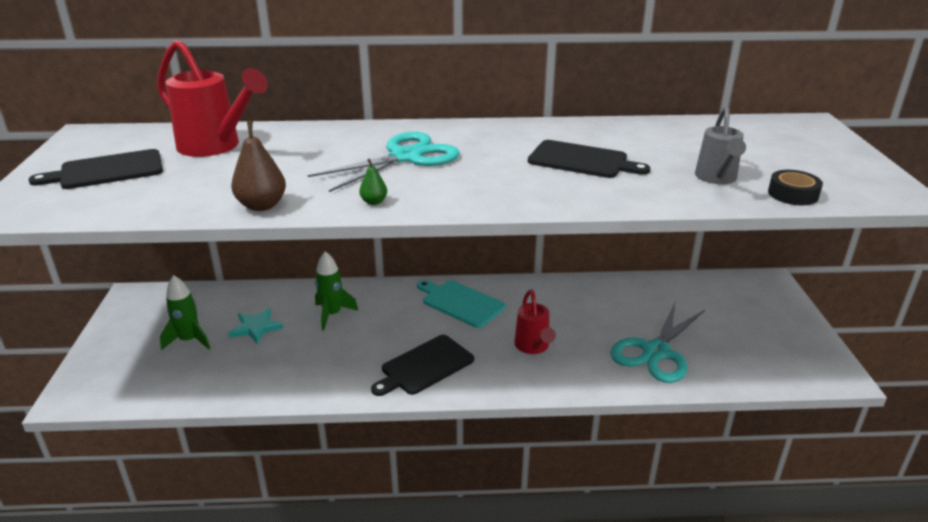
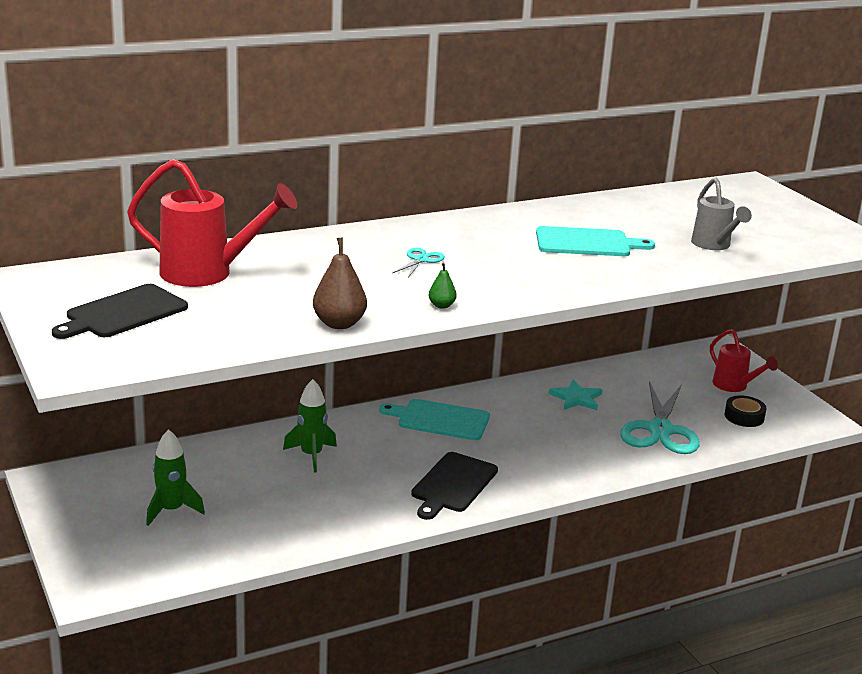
camera: 25 degrees left, 5 degrees down
turquoise star [228,308,283,344] -> turquoise star moved to [549,380,602,410]
turquoise scissors [308,132,460,192] -> turquoise scissors [392,248,445,278], size x0.45
red watering can [514,290,556,354] -> red watering can moved to [710,329,778,392]
black cutting board [528,140,650,178] -> turquoise cutting board [536,226,655,256]
black tape [768,170,823,205] -> black tape moved to [724,395,766,427]

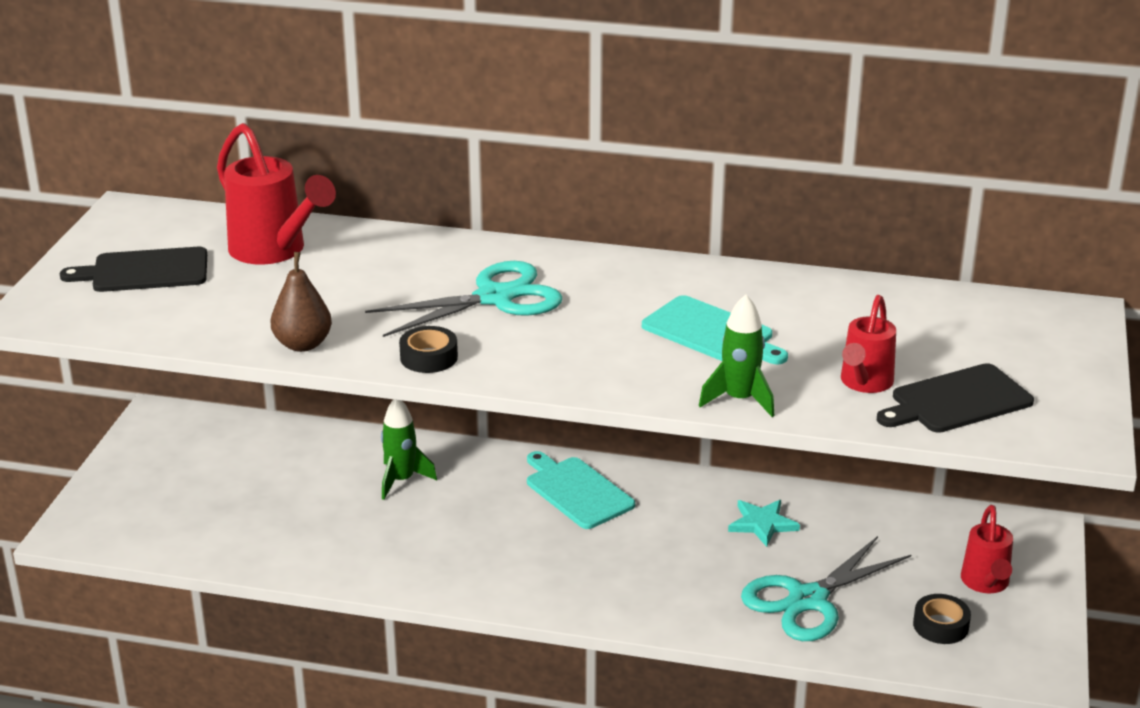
camera: 40 degrees right, 5 degrees up
green rocket [146,429,205,526] -> green rocket moved to [699,294,774,417]
turquoise scissors [392,248,445,278] -> turquoise scissors [365,261,562,337], size x2.25
black cutting board [411,452,498,520] -> black cutting board moved to [877,363,1034,433]
green pear [429,262,457,309] -> black tape [399,326,458,373]
grey watering can [691,178,752,250] -> red watering can [841,295,896,393]

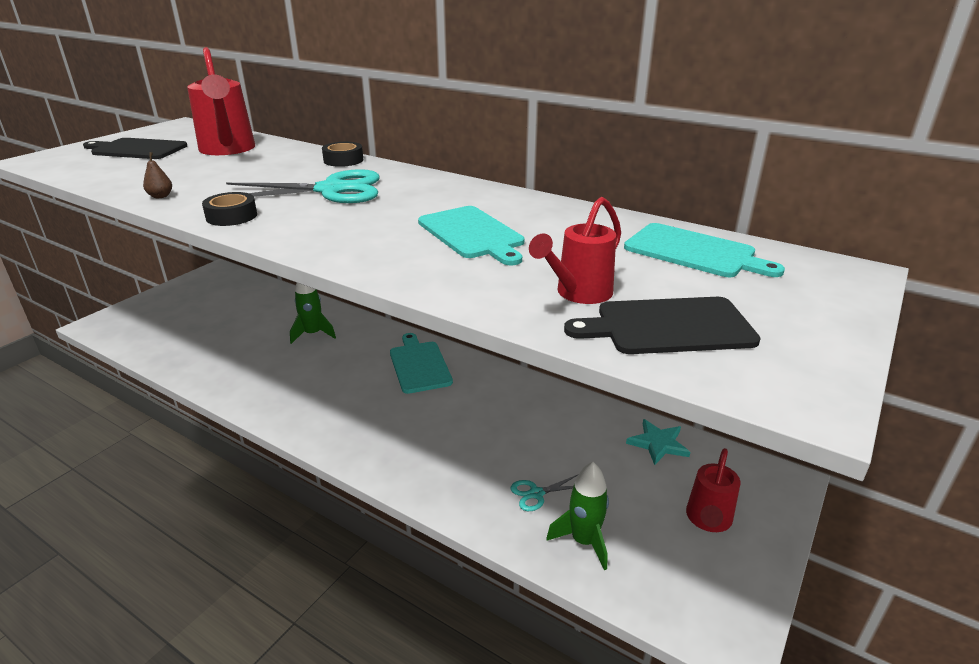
camera: 20 degrees right, 0 degrees up
brown pear [271,252,332,352] -> brown pear [143,152,172,198], size x0.54
green rocket [699,294,774,417] -> green rocket moved to [546,462,609,570]
turquoise star [728,500,800,547] -> turquoise star moved to [626,419,690,465]
turquoise scissors [741,536,911,641] -> turquoise scissors [510,474,579,511], size x0.45
black tape [913,594,971,644] -> black tape moved to [322,142,363,167]
none -> turquoise cutting board [624,223,785,277]

